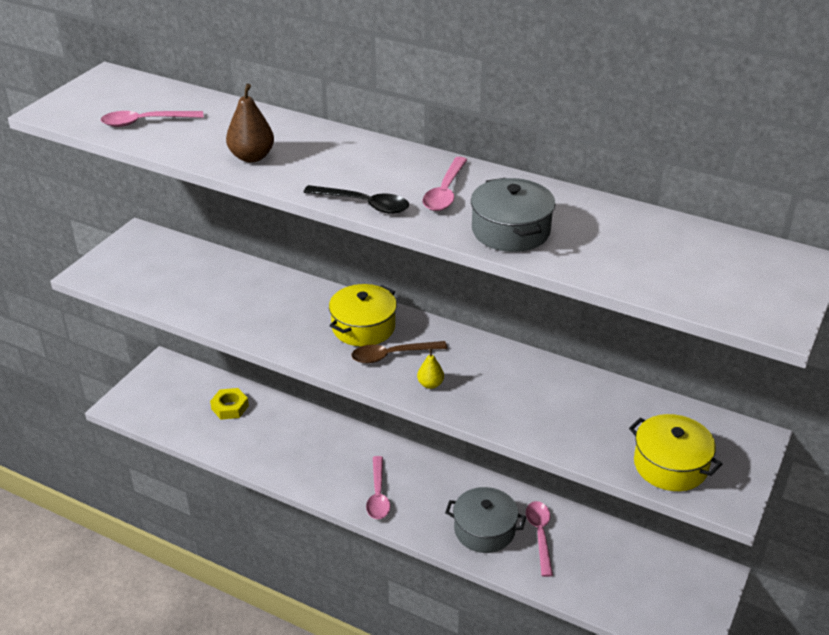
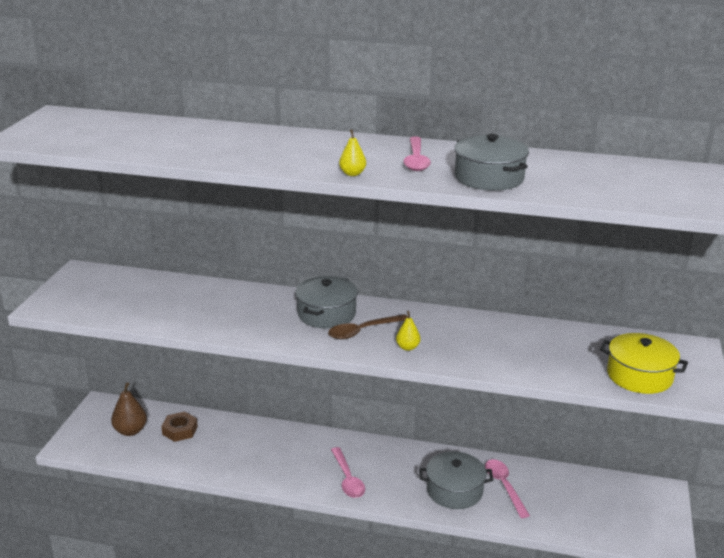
camera: 15 degrees left, 10 degrees down
pink spoon [101,111,203,127] -> none
yellow nut [210,388,249,420] -> brown nut [161,412,198,442]
brown pear [226,84,274,162] -> brown pear moved to [111,382,147,436]
black spoon [303,185,409,214] -> yellow pear [339,130,366,176]
yellow pot [329,284,397,346] -> grey pot [295,276,358,328]

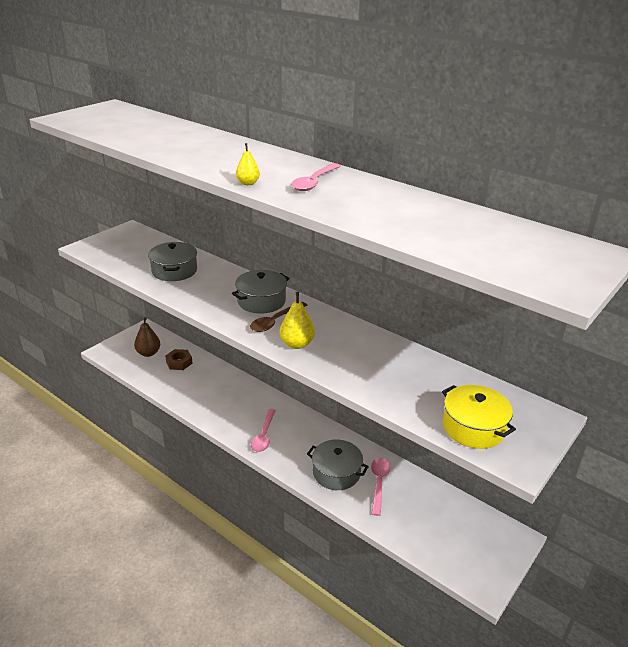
camera: 25 degrees right, 5 degrees up
brown spoon [328,314,408,339] -> brown spoon turned 45 degrees counterclockwise [250,302,307,332]
yellow pear [396,311,421,351] -> yellow pear [280,292,315,349], size x1.66
grey pot [454,134,529,191] -> grey pot moved to [148,242,197,281]

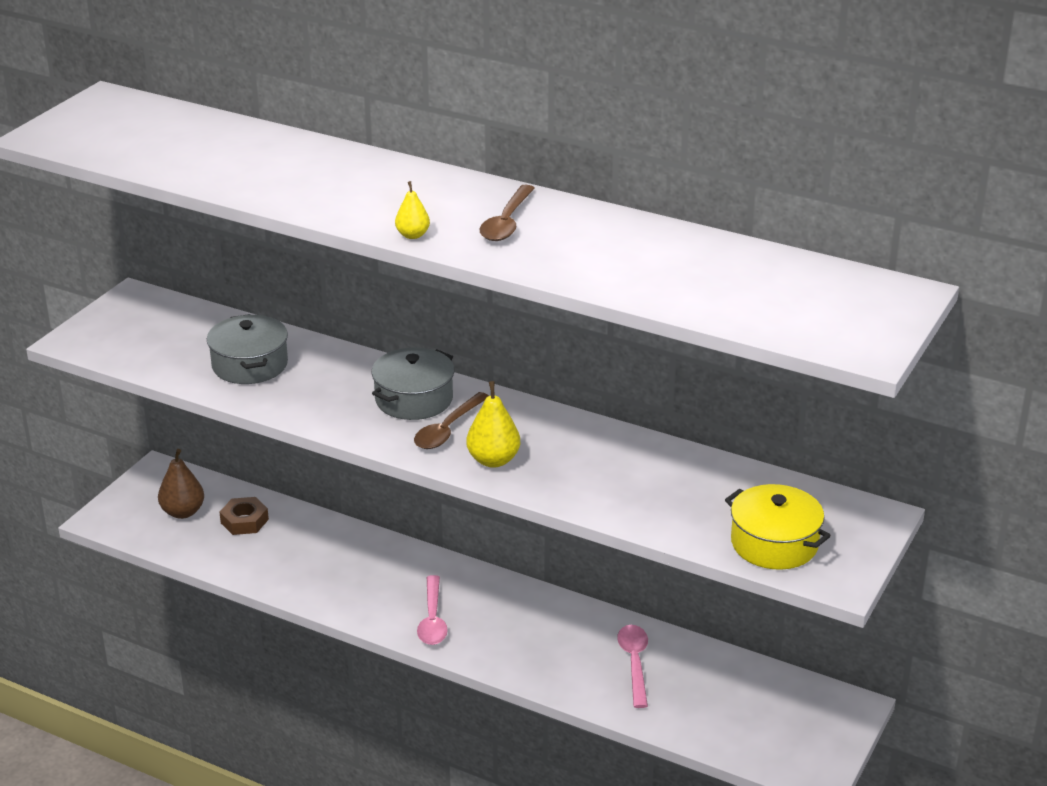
camera: 10 degrees left, 0 degrees up
pink spoon [291,163,341,191] -> brown spoon [480,185,535,241]
grey pot [307,440,369,490] -> none

